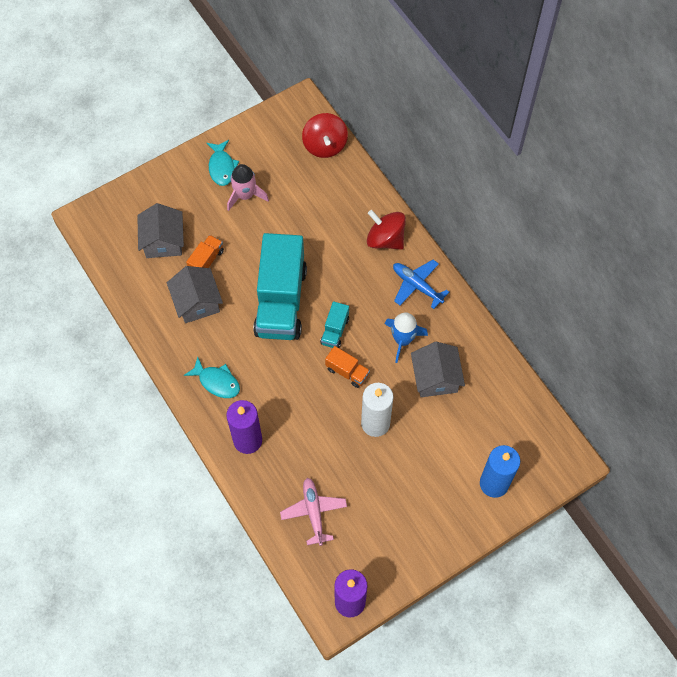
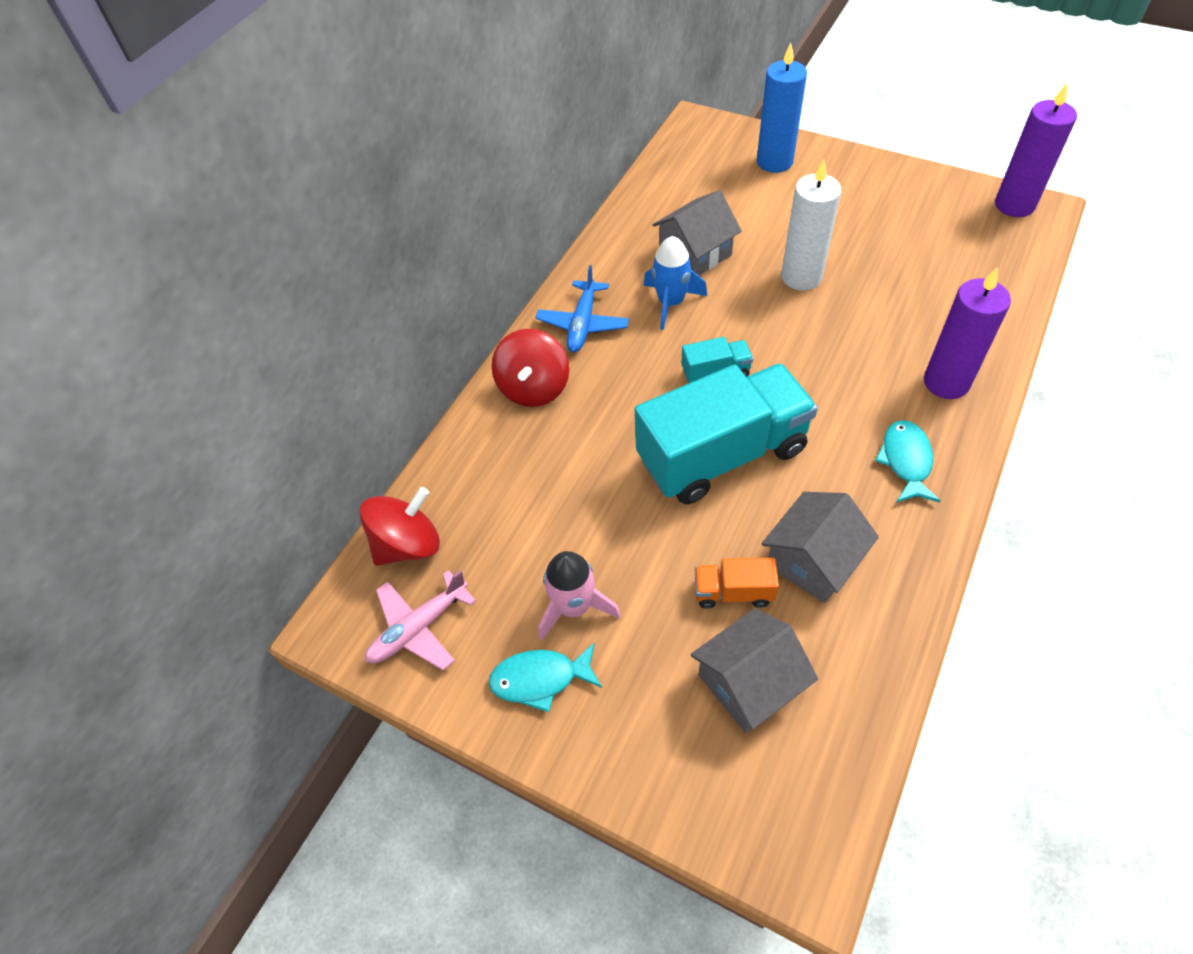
camera: 115 degrees left, 10 degrees down
turquoise fish [207,140,239,186] -> turquoise fish turned 150 degrees counterclockwise [488,643,602,712]
pink plane [280,478,347,546] -> pink plane moved to [365,570,476,670]
orange truck [325,346,370,388] -> none

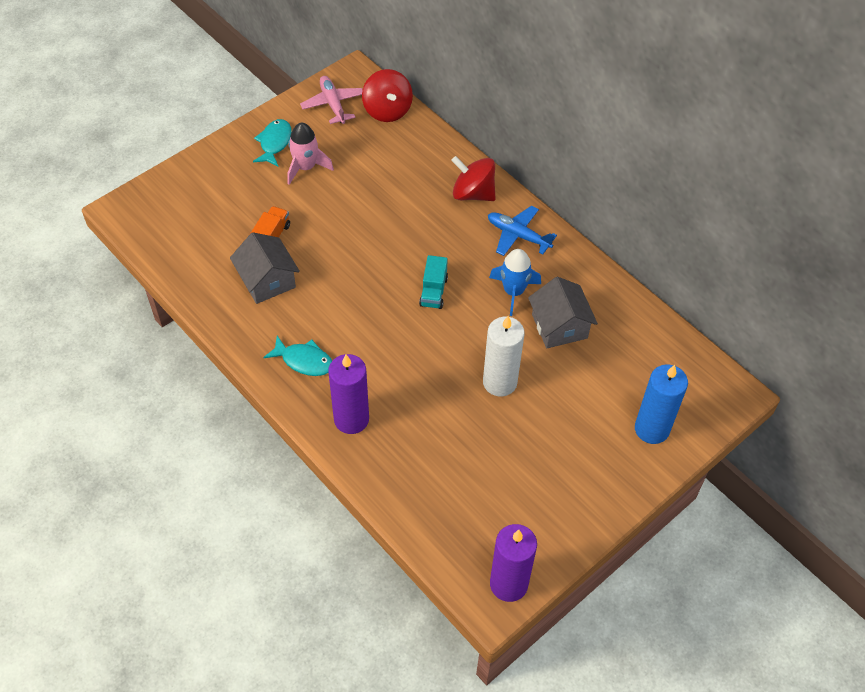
camera: 105 degrees right, 0 degrees up
turquoise truck [635,364,818,504] -> none
grey house [691,608,818,733] -> none

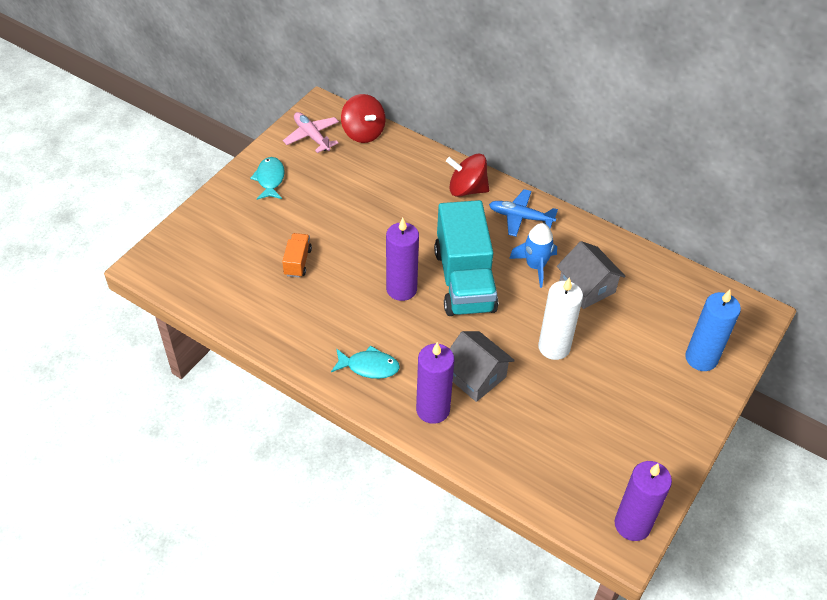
camera: 15 degrees left, 5 degrees down
grey house [230,232,300,304] -> grey house moved to [450,331,515,402]
pink rocket [287,123,334,185] -> none
turquoise truck [419,255,448,309] -> turquoise truck [434,200,498,316], size x2.33
none -> purple candle [386,218,419,301]

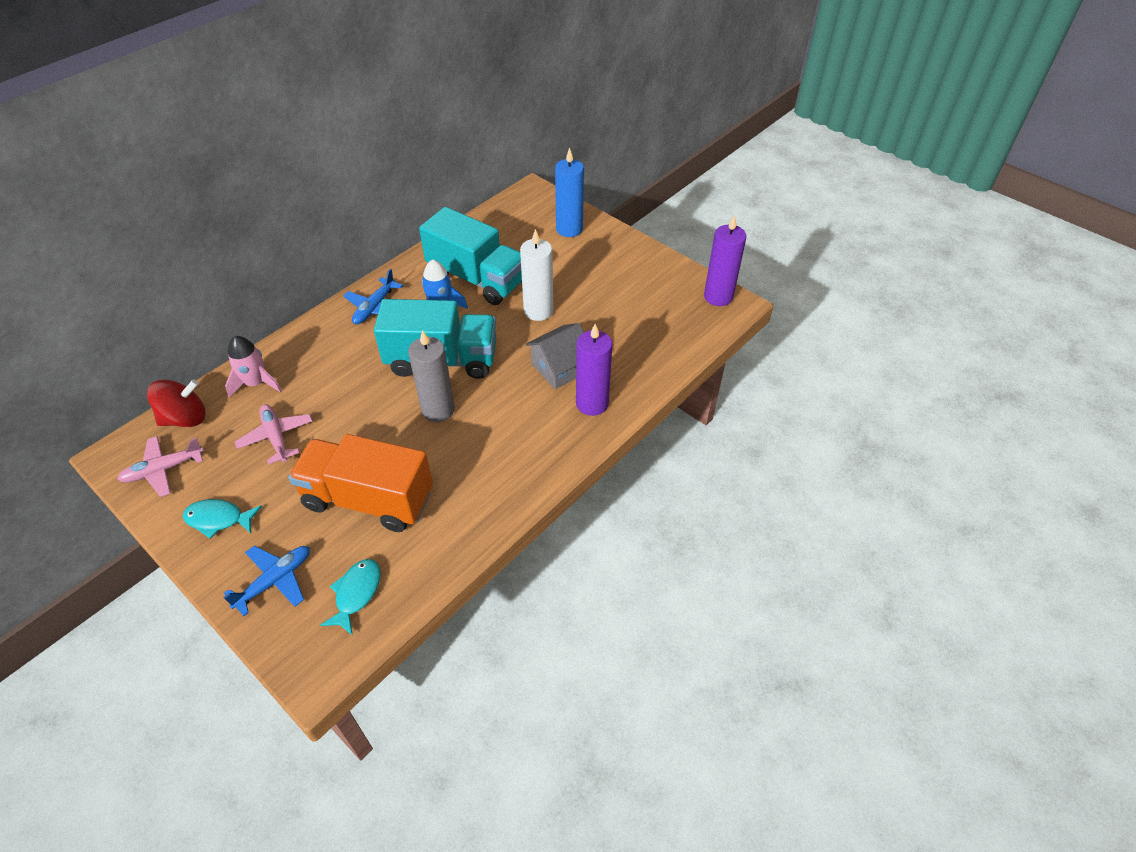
camera: 80 degrees left, 0 degrees up
orange truck [282,233,312,278] -> orange truck [288,434,433,532], size x2.33
turquoise fish [331,345,400,379] -> turquoise fish moved to [320,559,381,635]
purple candle [386,218,419,301] -> grey candle [408,330,455,422]
red spinning top [446,154,489,197] -> none
grey house [557,241,626,309] -> turquoise truck [419,207,522,305]
none -> blue plane [223,546,310,616]
none -> pink rocket [225,336,282,398]
none -> pink plane [235,404,312,465]

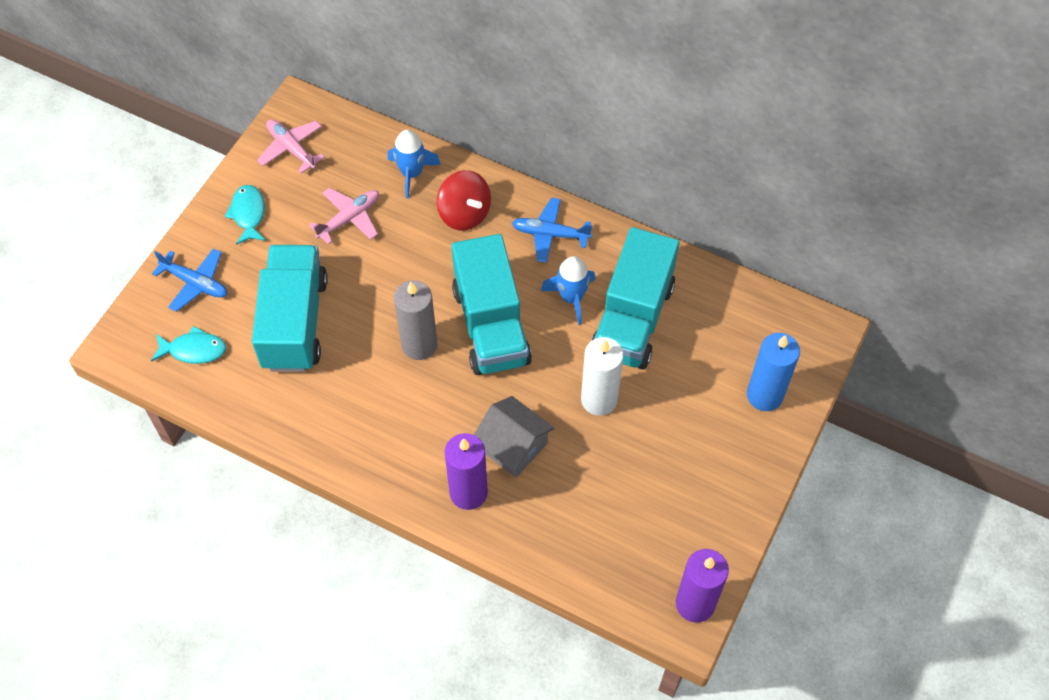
camera: 75 degrees right, 10 degrees up
red spinning top [147,379,205,427] -> red spinning top moved to [437,170,491,231]
pink rocket [225,336,282,398] -> blue rocket [388,130,441,199]
orange truck [288,434,433,532] -> turquoise truck [252,245,328,372]

